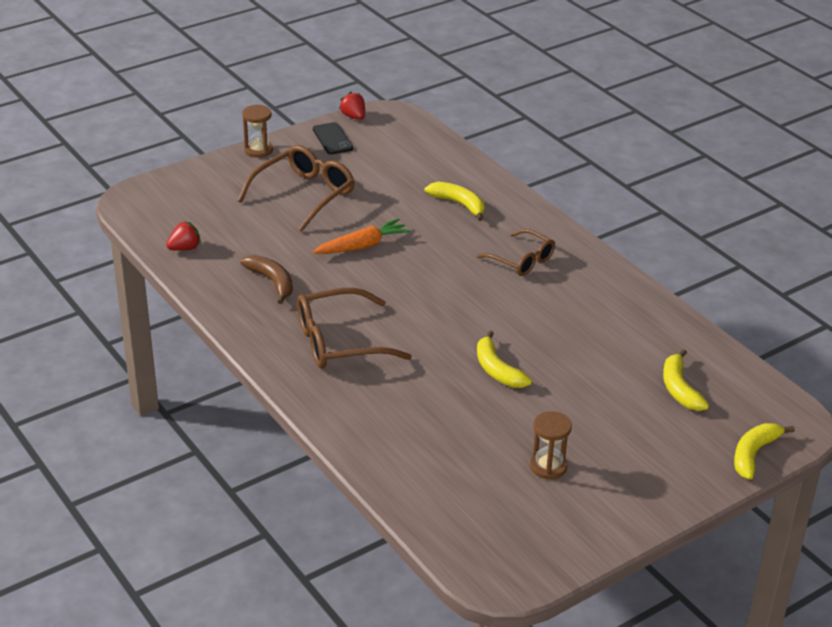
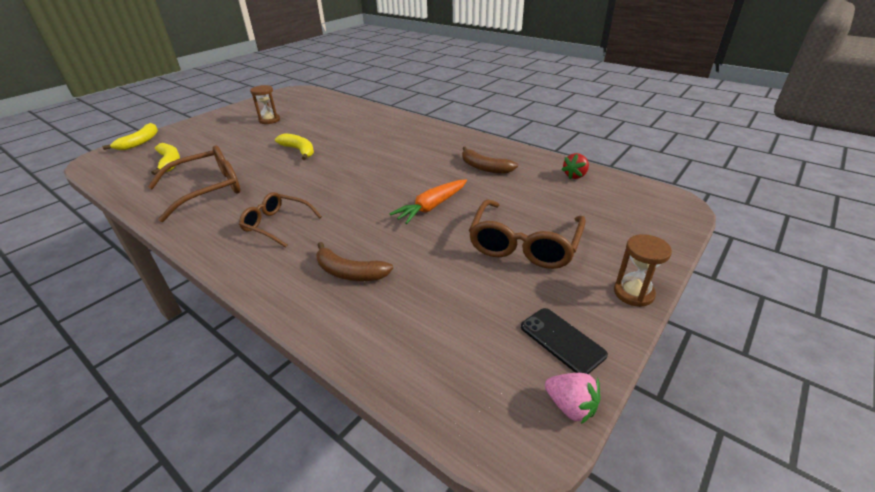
camera: 165 degrees right, 0 degrees up
brown glasses [297,287,412,369] -> brown glasses moved to [148,145,240,222]
red strawberry [339,92,365,120] -> pink strawberry [545,373,601,424]
yellow banana [424,182,485,221] -> brown banana [316,242,393,281]

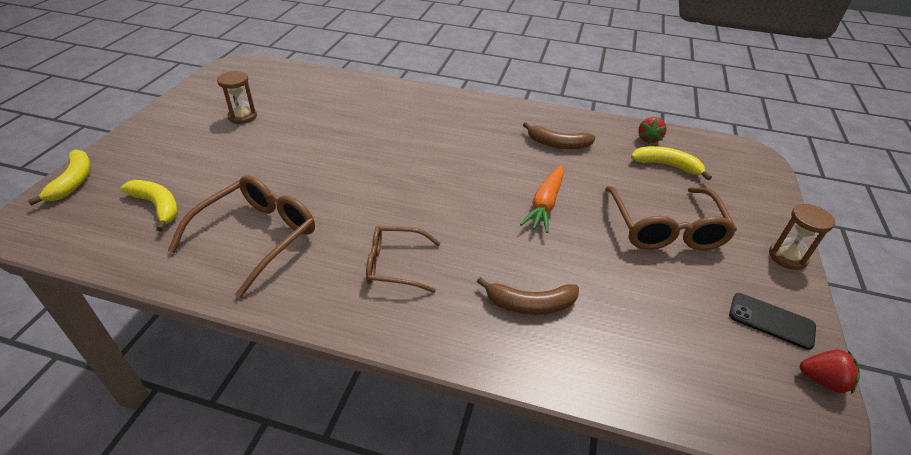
camera: 25 degrees left, 5 degrees up
yellow banana [275,133,314,160] -> yellow banana moved to [631,146,712,180]
pink strawberry [545,373,601,424] -> red strawberry [800,349,860,395]

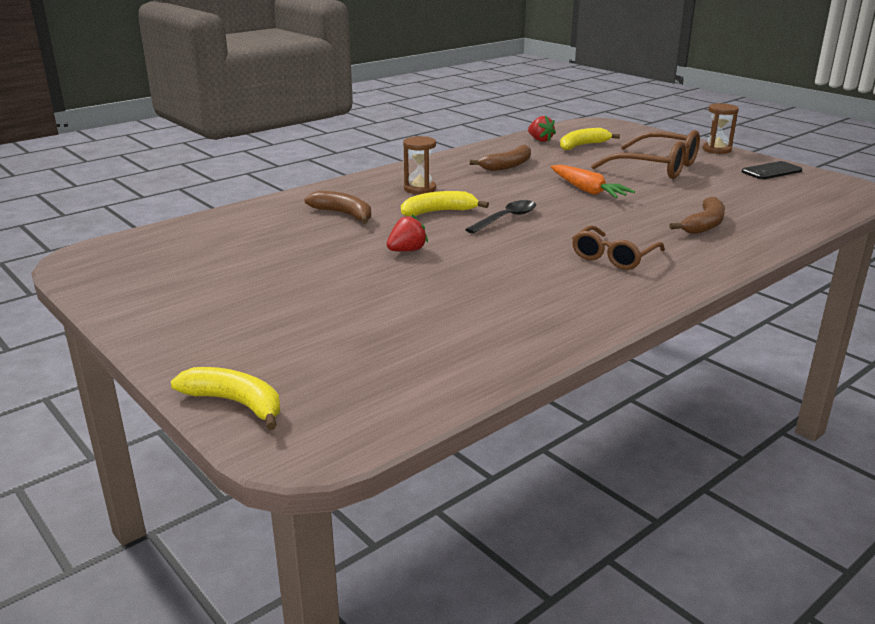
camera: 55 degrees left, 15 degrees down
yellow banana [120,180,178,231] -> yellow banana moved to [401,191,489,216]
brown glasses [168,176,315,298] -> none
brown hourglass [217,71,257,124] -> brown hourglass moved to [403,136,436,194]
red strawberry [800,349,860,395] -> red strawberry moved to [387,215,428,252]
none -> brown banana [304,191,371,224]
none -> black spoon [465,200,536,234]

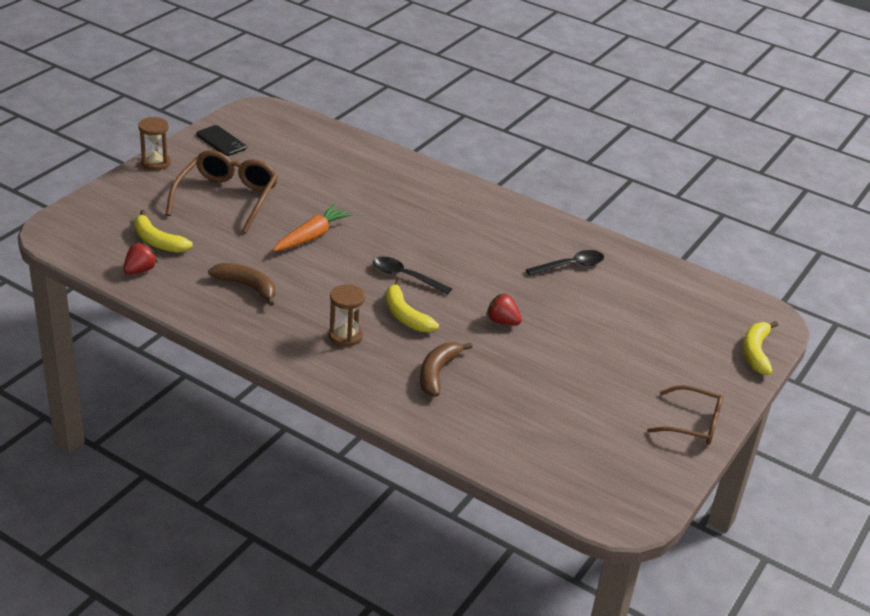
camera: 110 degrees left, 10 degrees up
brown glasses [572,225,665,270] -> brown glasses moved to [647,385,723,445]
brown banana [669,197,725,234] -> none
none -> black spoon [526,250,604,276]

